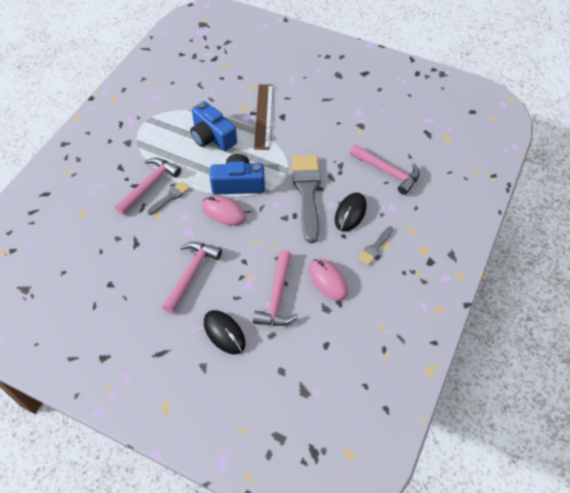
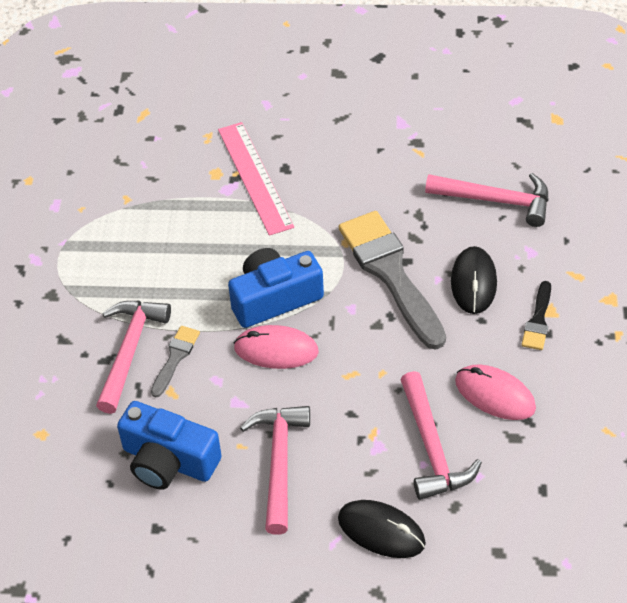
camera: 20 degrees left, 5 degrees down
blue camera [190,101,237,151] -> blue camera moved to [117,401,222,490]
brown ruler [254,84,273,150] -> pink ruler [218,122,294,236]
grey brush [358,226,393,265] -> black brush [522,281,551,350]

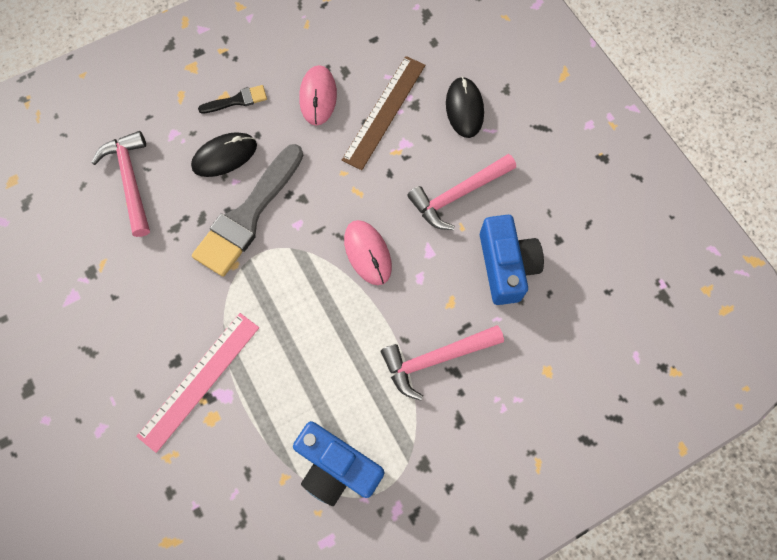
camera: 125 degrees left, 20 degrees up
grey brush [151,326,200,397] -> none
blue camera [228,248,324,328] -> blue camera moved to [293,421,384,506]
pink hammer [401,371,482,500] -> brown ruler [342,56,425,170]

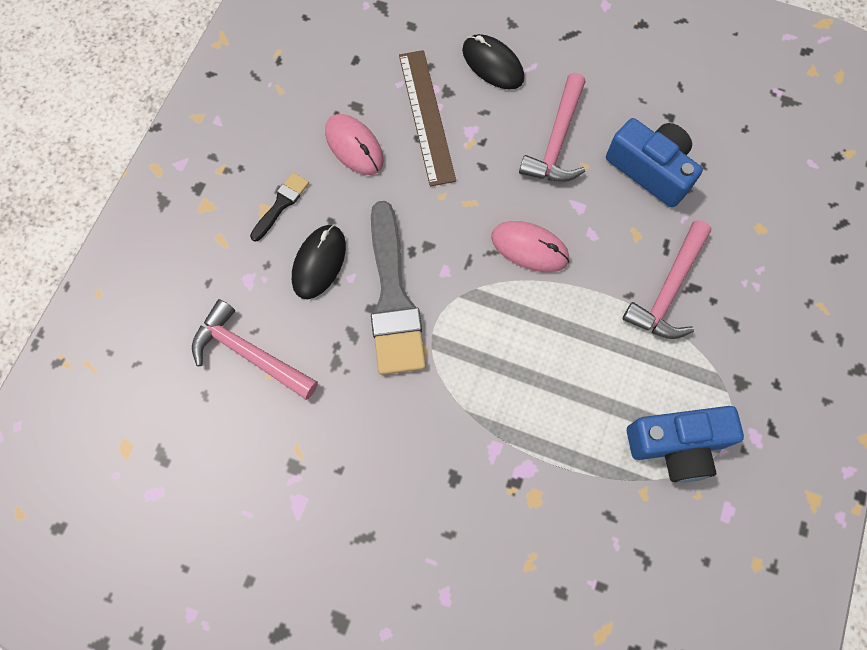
camera: 40 degrees left, 0 degrees up
pink ruler [136,313,259,453] -> none

